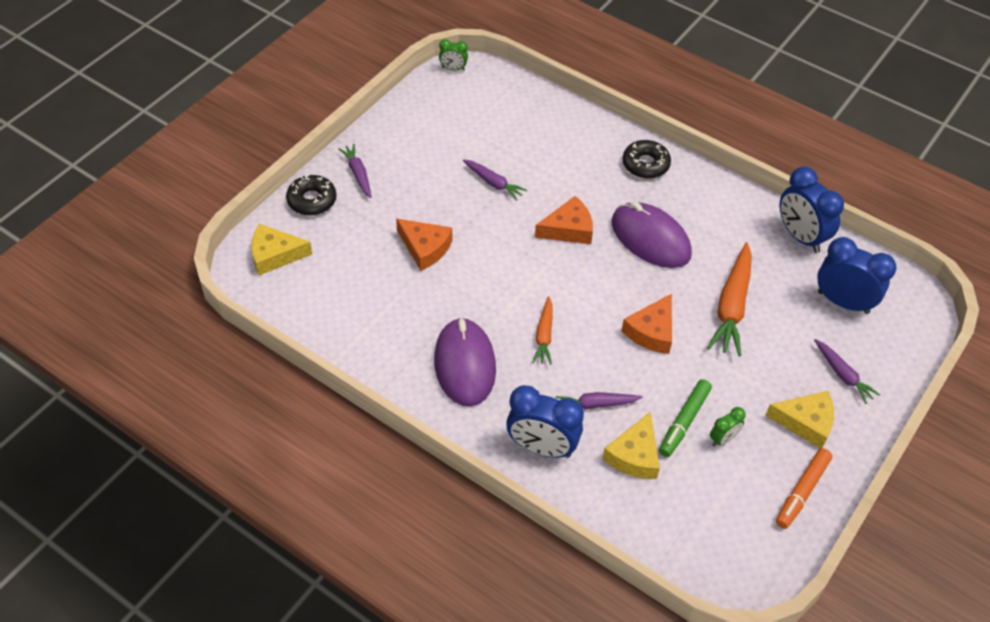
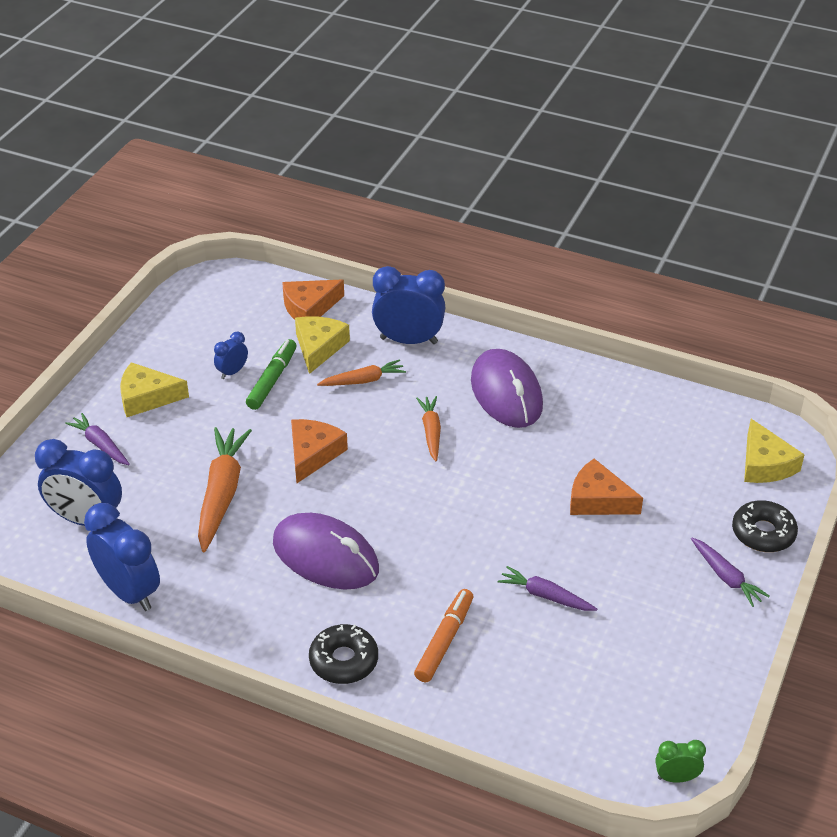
camera: 170 degrees right, 10 degrees down
yellow cheese [251,224,312,275] -> yellow cheese turned 90 degrees clockwise [744,419,805,483]
orange cheese [535,196,593,244] -> orange cheese moved to [282,280,344,320]
purple carrot [555,392,643,410] -> orange carrot [317,359,406,386]
green clock [710,407,746,447] -> blue clock [214,331,248,379]
orange marker [776,448,832,529] -> orange marker moved to [414,589,473,682]

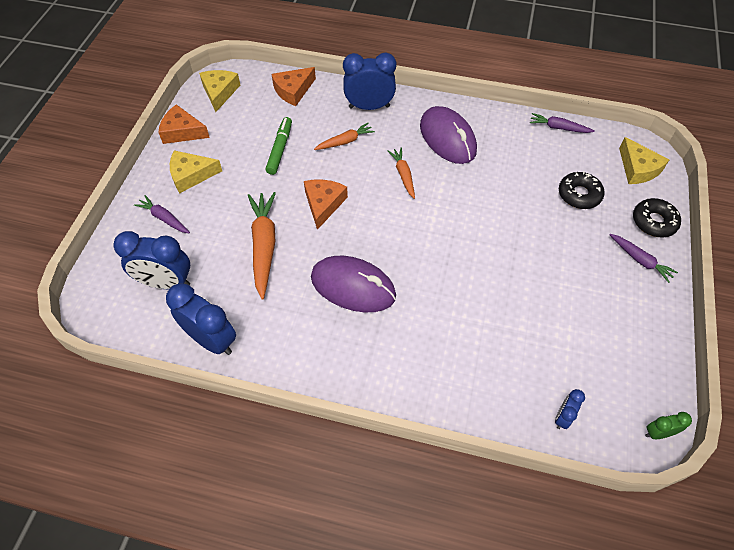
camera: 10 degrees left, 15 degrees up
blue clock [214,331,248,379] -> blue clock moved to [555,389,585,429]
yellow cheese [295,316,350,374] -> yellow cheese moved to [199,70,240,112]
black donut [309,624,378,684] -> black donut moved to [559,171,605,209]
orange marker [414,589,473,682] -> none
purple carrot [498,566,597,611] -> purple carrot moved to [530,113,595,133]
orange cheese [570,459,643,515] -> orange cheese moved to [158,104,210,144]

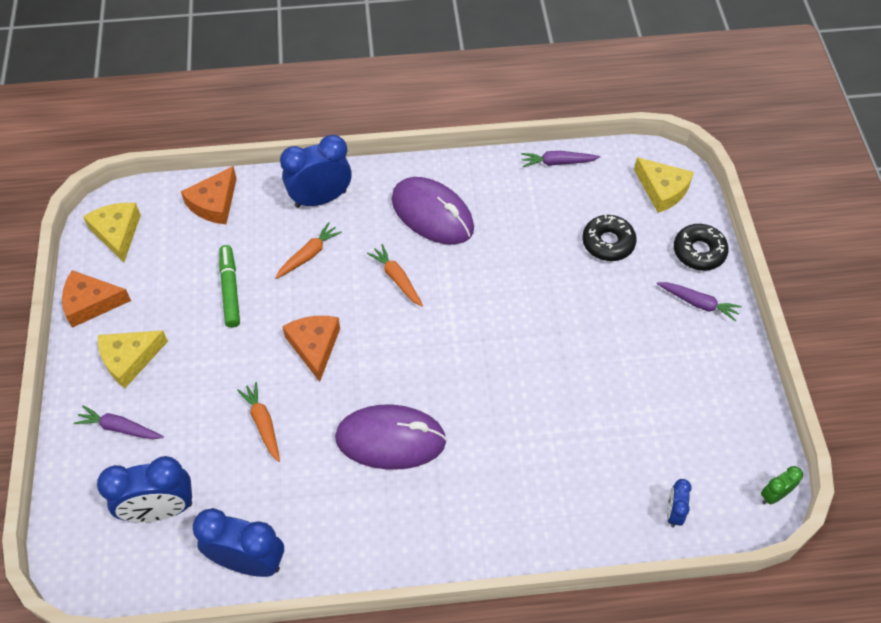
camera: 20 degrees left, 0 degrees up
orange carrot [248,192,276,300] -> orange carrot [237,382,280,462], size x0.57

